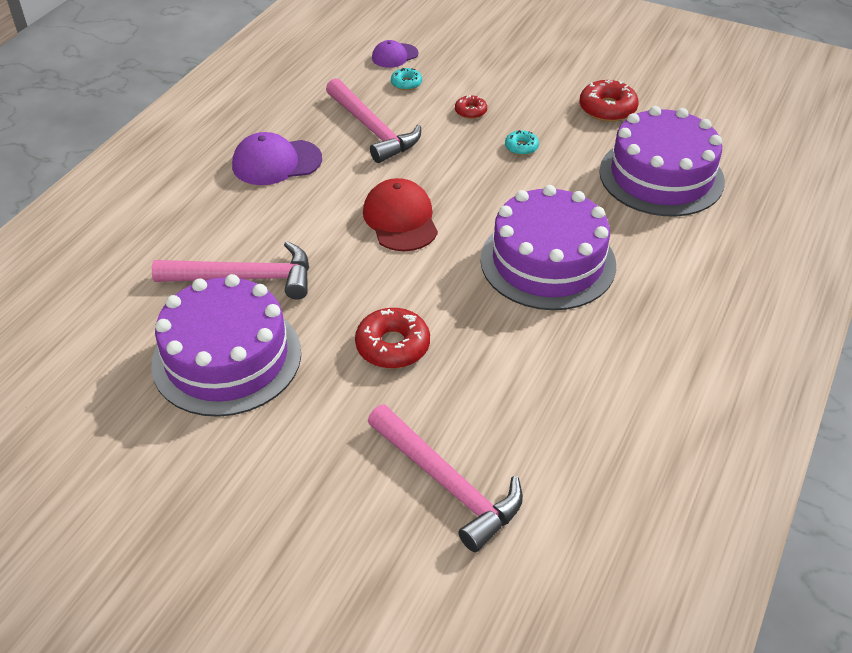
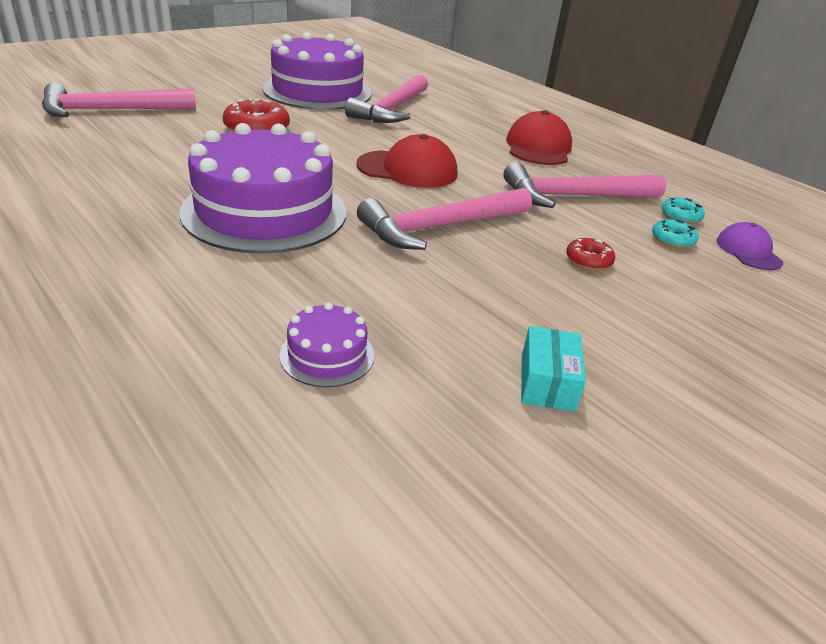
camera: 110 degrees right, 10 degrees down
purple cap [232,132,322,185] -> red cap [506,110,572,165]
turquoise donut [505,130,539,155] -> turquoise donut moved to [661,197,705,224]
red donut [579,80,639,122] -> turquoise box [521,326,586,412]
purple cake [599,106,725,217] -> purple cake [280,302,374,387], size x0.43
none -> pink hammer [357,188,532,250]

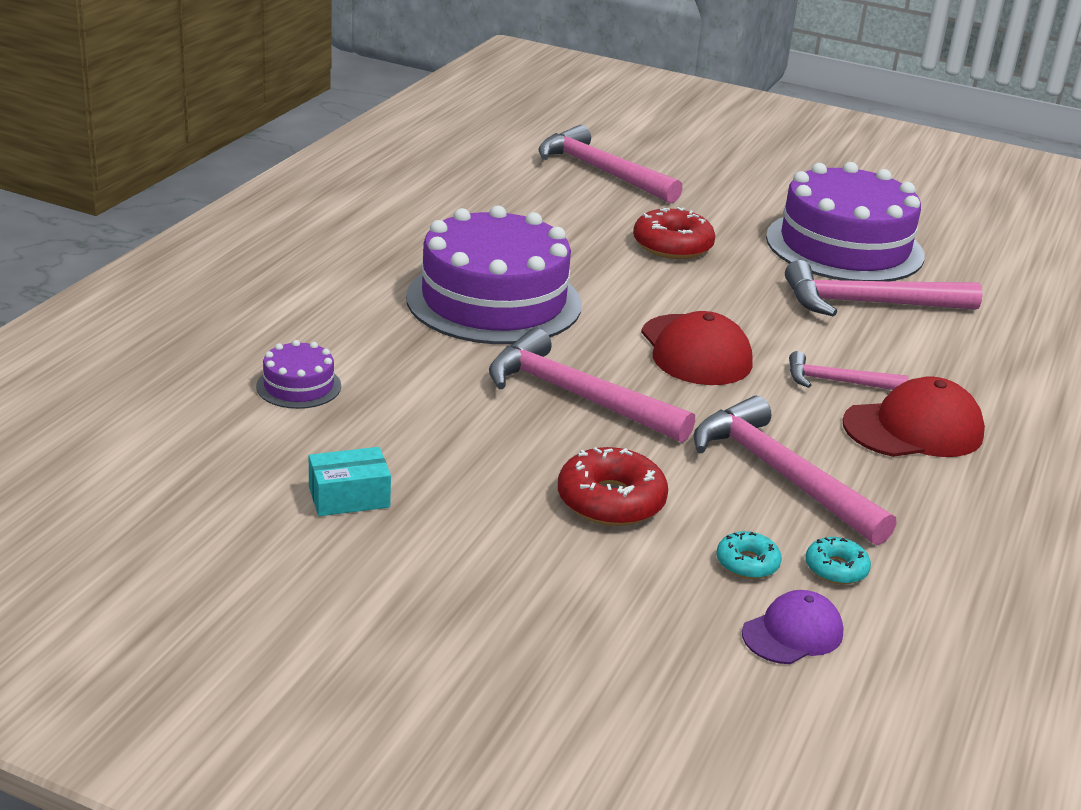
camera: 65 degrees right, 5 degrees down
red donut [566,238,615,270] -> red donut [558,447,668,526], size x1.79
none -> pink hammer [789,351,908,390]

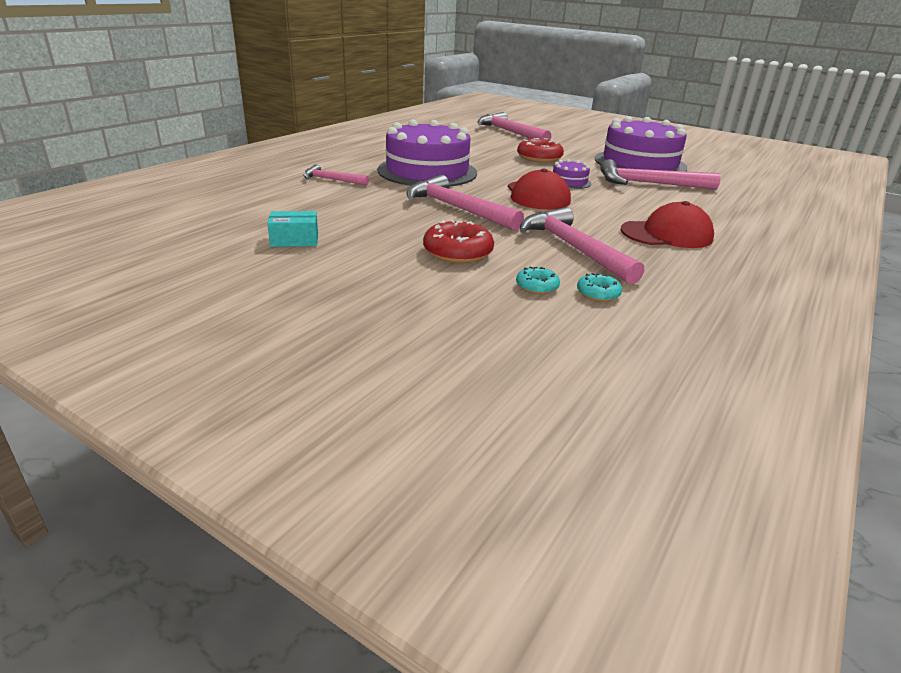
camera: 10 degrees right, 0 degrees up
purple cake [256,340,341,409] -> purple cake moved to [553,159,591,189]
purple cap [742,590,844,664] -> none
pink hammer [789,351,908,390] -> pink hammer moved to [303,164,369,186]

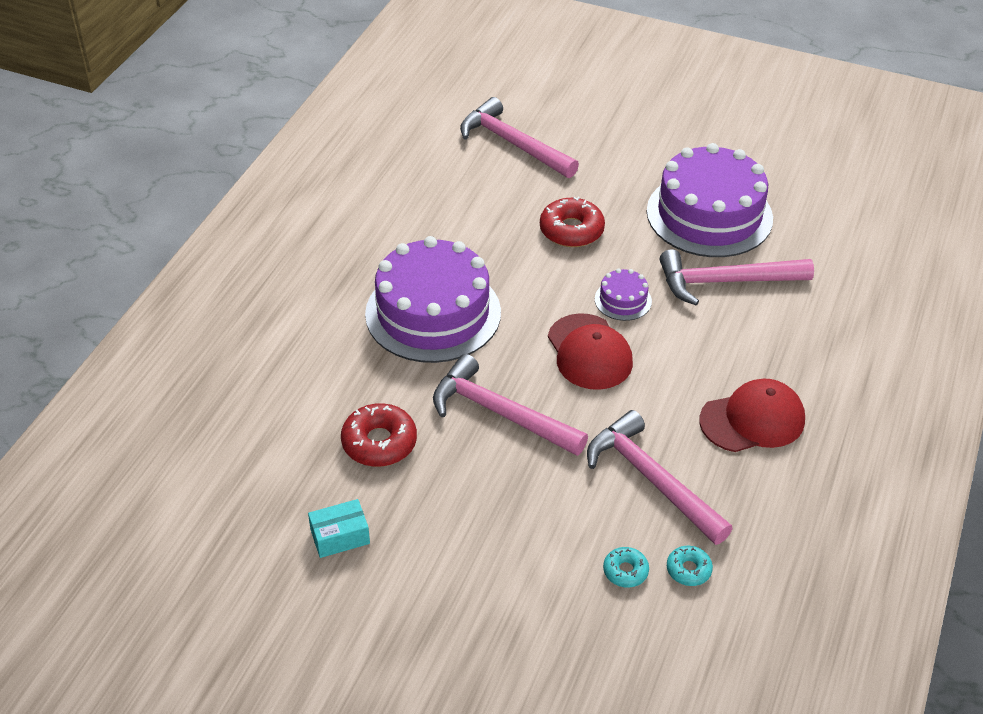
camera: 10 degrees left, 15 degrees up
pink hammer [303,164,369,186] -> none
red donut [423,220,494,263] -> red donut moved to [341,403,417,467]

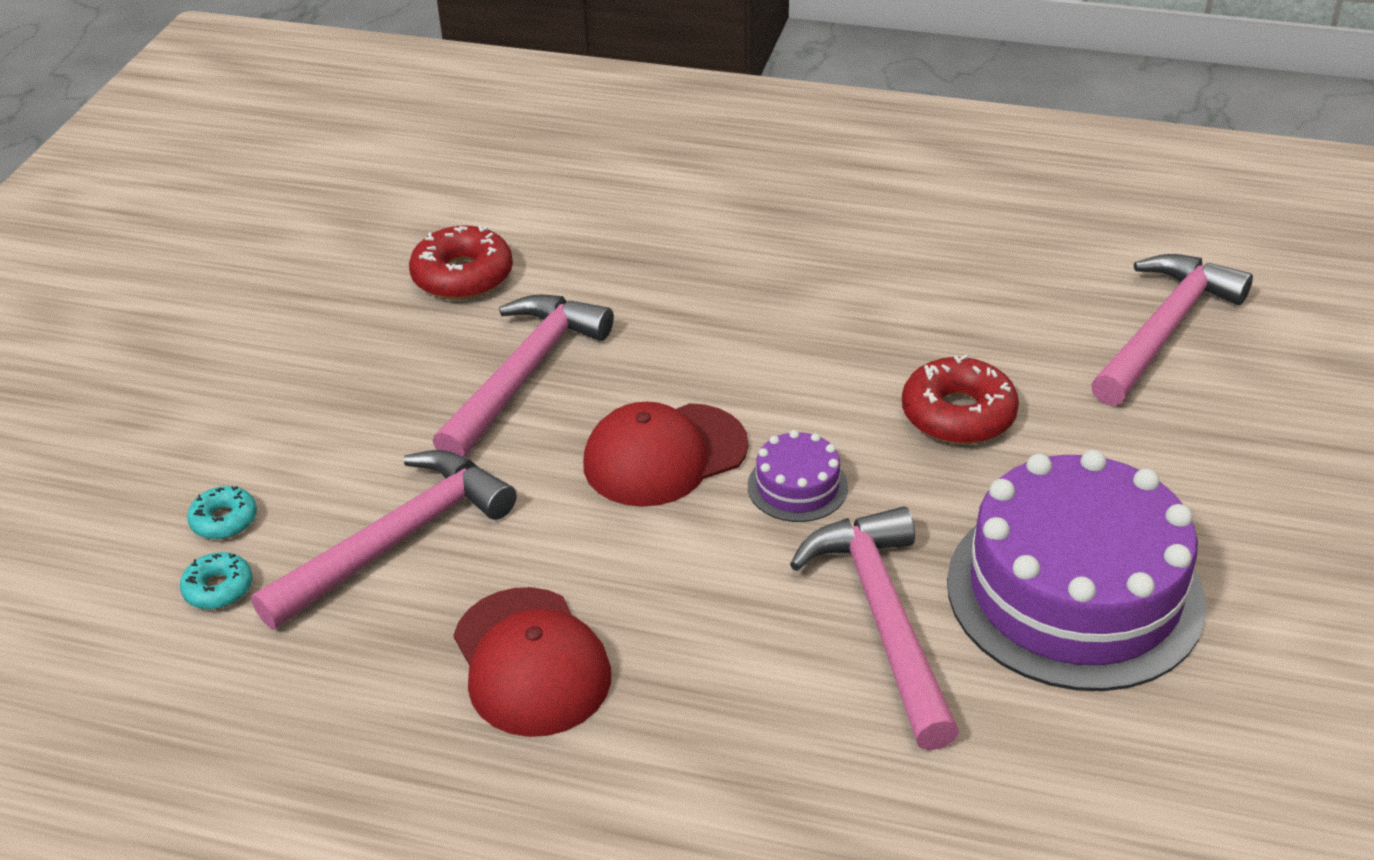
camera: 85 degrees right, 5 degrees down
turquoise box [308,499,370,558] -> none
purple cake [365,236,501,363] -> none

